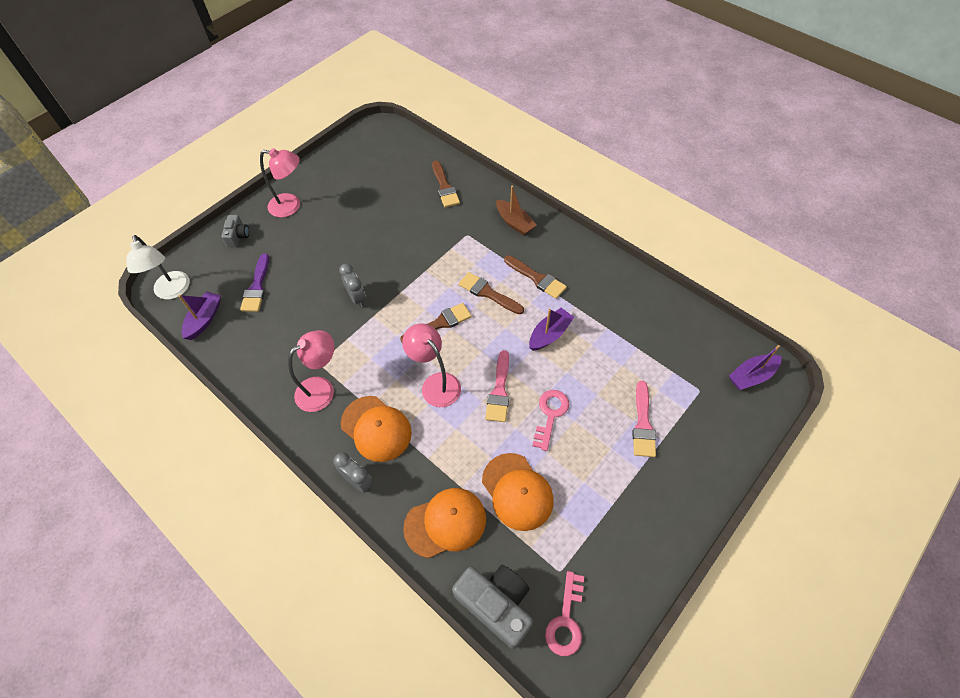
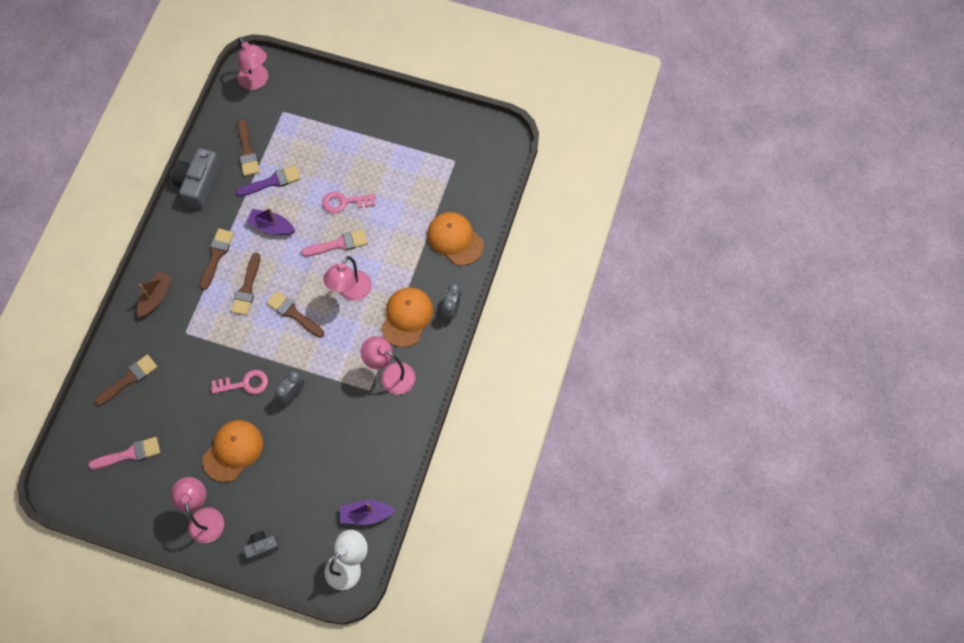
camera: 115 degrees left, 10 degrees up
purple brush [240,253,269,312] -> purple brush moved to [236,165,301,196]
grey camera [452,565,533,649] -> grey camera moved to [172,148,221,209]
orange cap [482,453,554,531] -> orange cap moved to [203,420,263,482]
pink key [545,571,584,656] -> pink key moved to [211,370,268,394]
pink brush [632,381,656,457] -> pink brush moved to [88,437,160,470]
purple boat [729,345,782,390] -> pink lamp [237,38,268,90]
none -> brown brush [238,119,260,176]

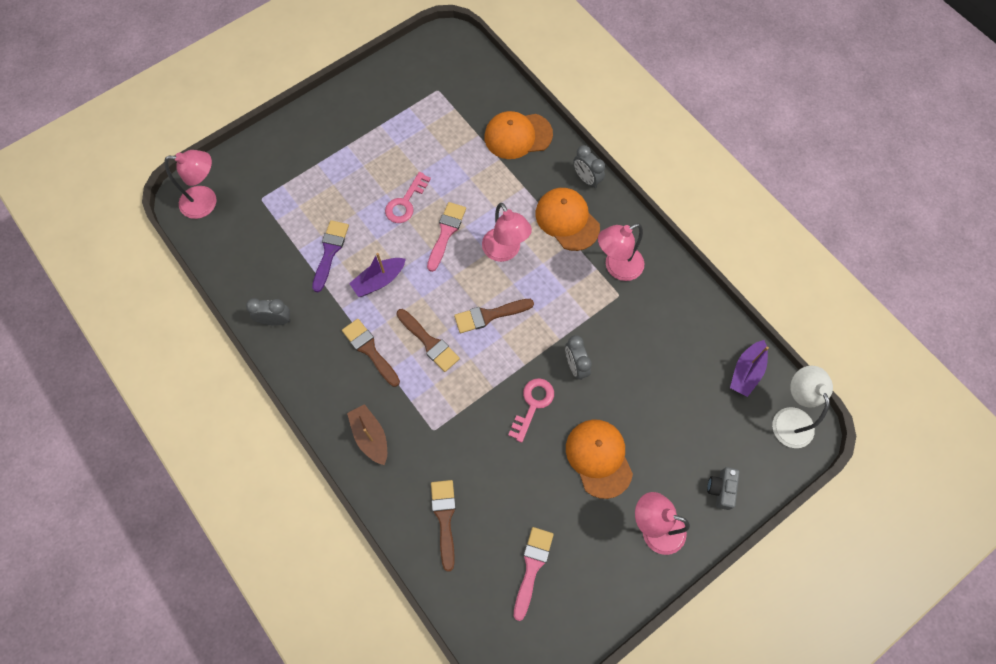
camera: 55 degrees left, 0 degrees up
grey camera [172,148,221,209] -> grey clock [246,298,291,325]
brown brush [238,119,260,176] -> none

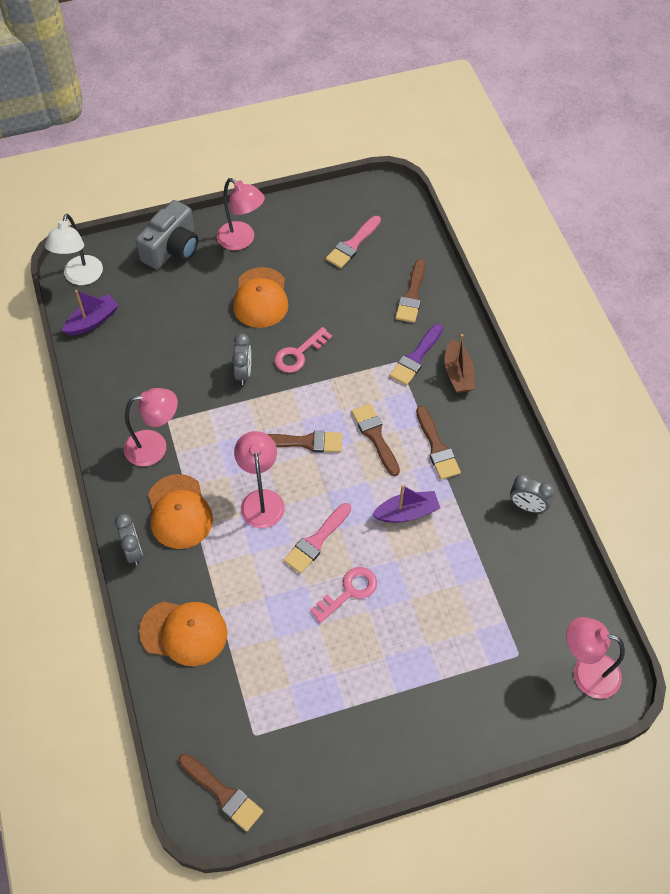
camera: 160 degrees left, 10 degrees down
purple brush [312,220,349,292] -> purple brush moved to [389,324,443,385]
grey camera [707,467,739,510] -> grey camera [136,200,198,269], size x1.88
none -> brown brush [179,754,263,832]

